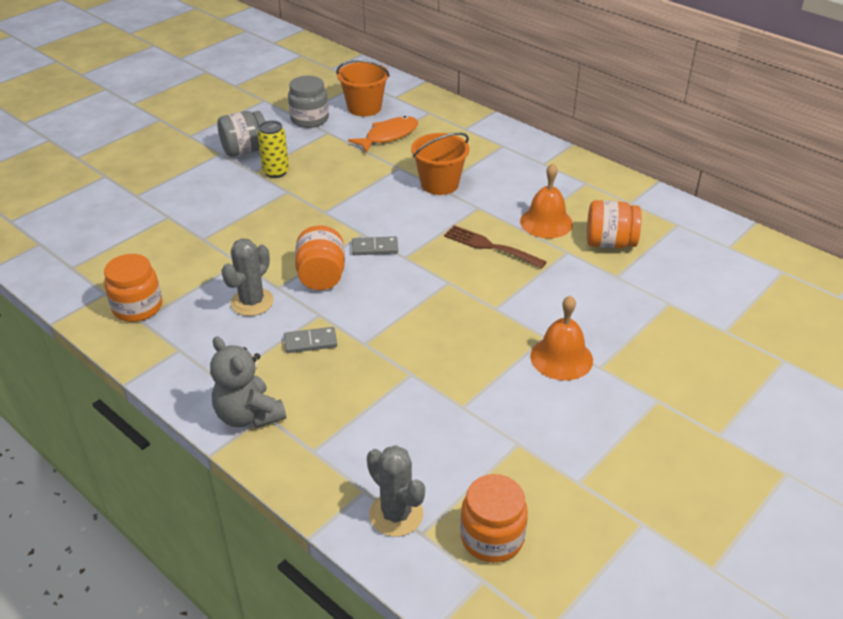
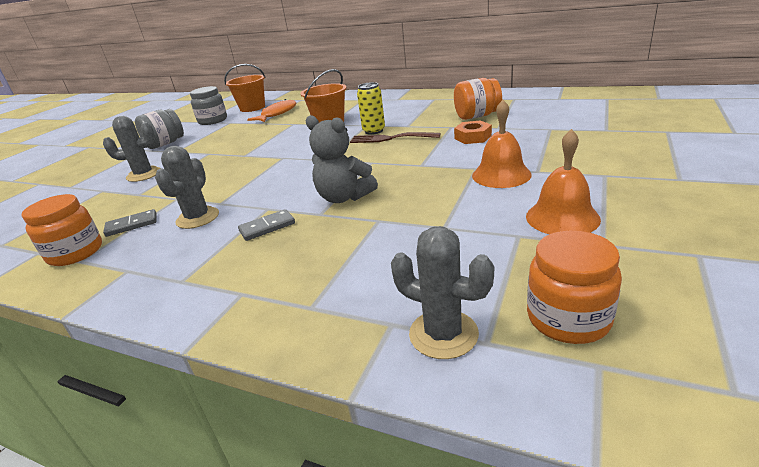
camera: 15 degrees left, 10 degrees down
grey teddy bear [210,336,286,428] -> grey teddy bear moved to [306,115,378,203]
yellow can [258,121,289,178] -> yellow can moved to [357,82,385,135]
orange jar [295,225,345,290] -> none
grey domino [352,236,398,255] -> grey domino moved to [103,209,156,237]
orange bell [520,163,573,238] -> orange bell moved to [526,129,601,234]
none -> grey cactus [103,116,161,182]
none -> orange nut [454,120,492,144]

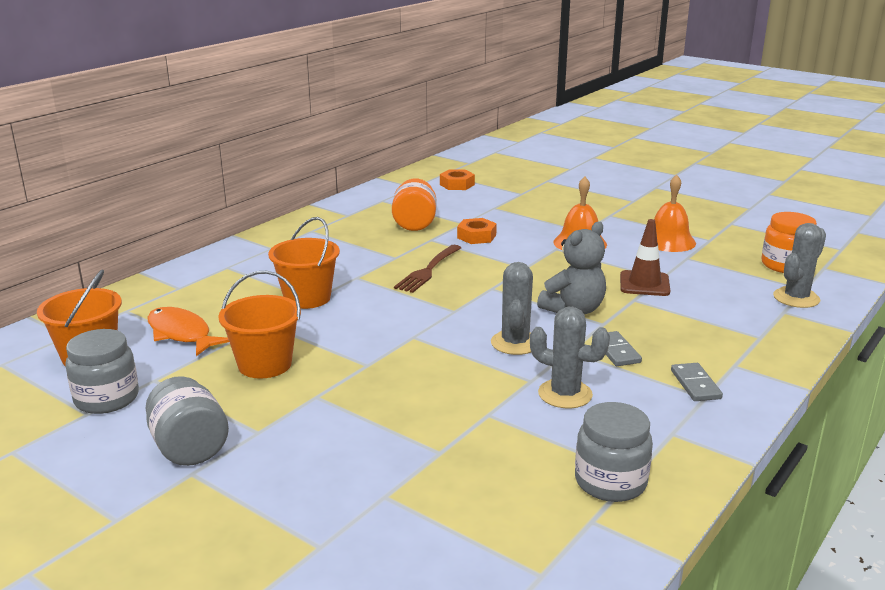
camera: 80 degrees left, 5 degrees down
orange jar [22,194,102,266] -> grey jar [575,402,653,502]
grey cactus [103,116,161,182] -> grey cactus moved to [491,262,533,355]
grey domino [103,209,156,237] -> grey domino moved to [671,363,723,401]
yellow can [357,82,385,135] -> none
none -> orange bucket [218,271,301,379]
none -> orange nut [440,170,475,190]
none -> brown traffic cone [620,219,670,296]

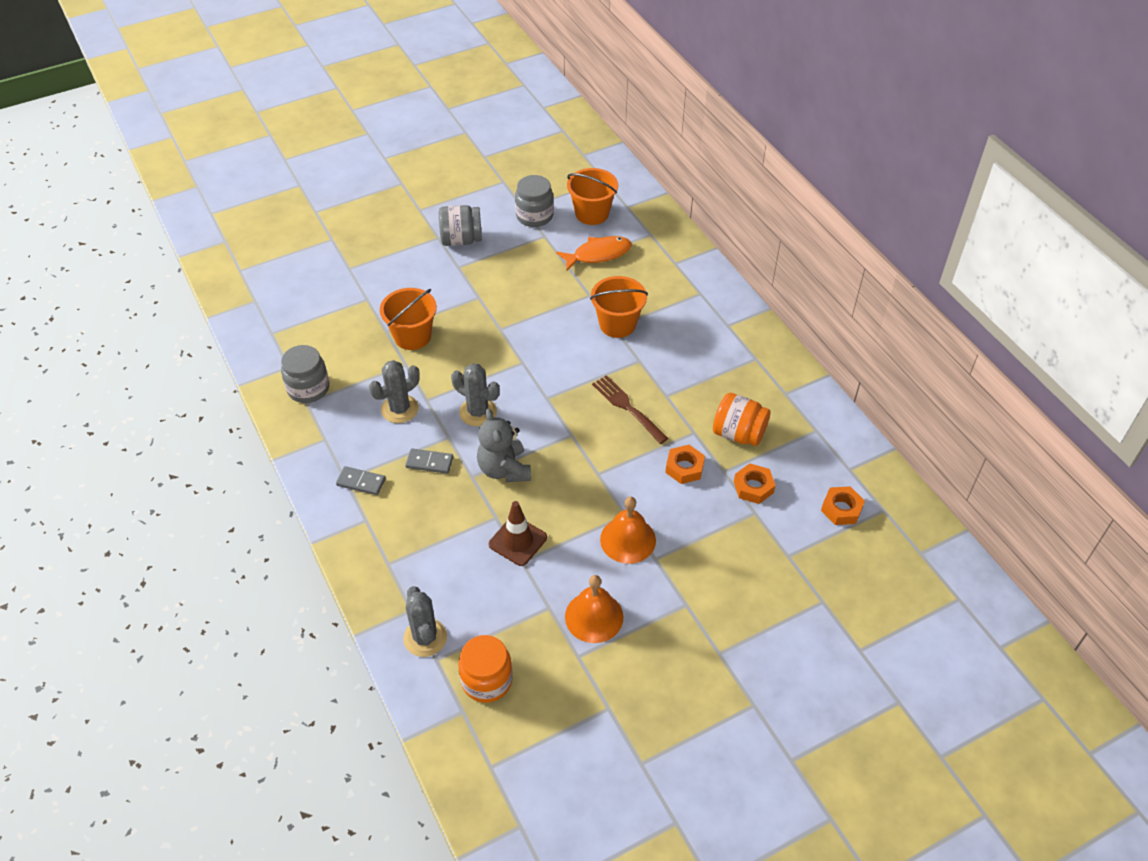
camera: 115 degrees right, 25 degrees up
orange bucket [218,271,301,379] -> orange bucket moved to [380,288,437,350]
none -> orange nut [734,463,776,504]

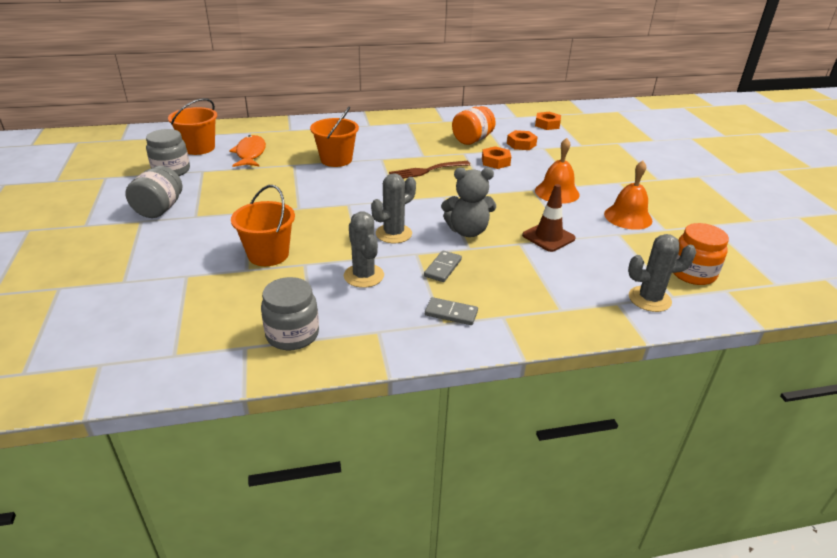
camera: 75 degrees left, 15 degrees down
grey domino [336,466,386,495] -> grey domino turned 75 degrees clockwise [425,297,478,325]

